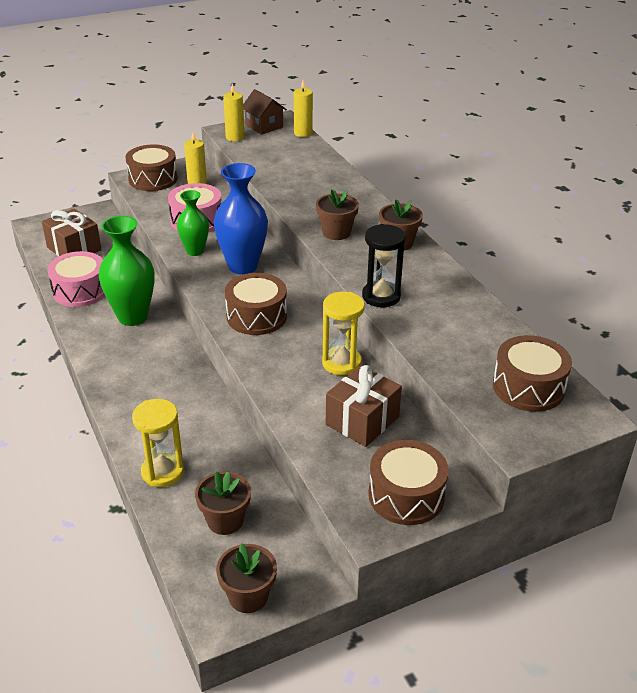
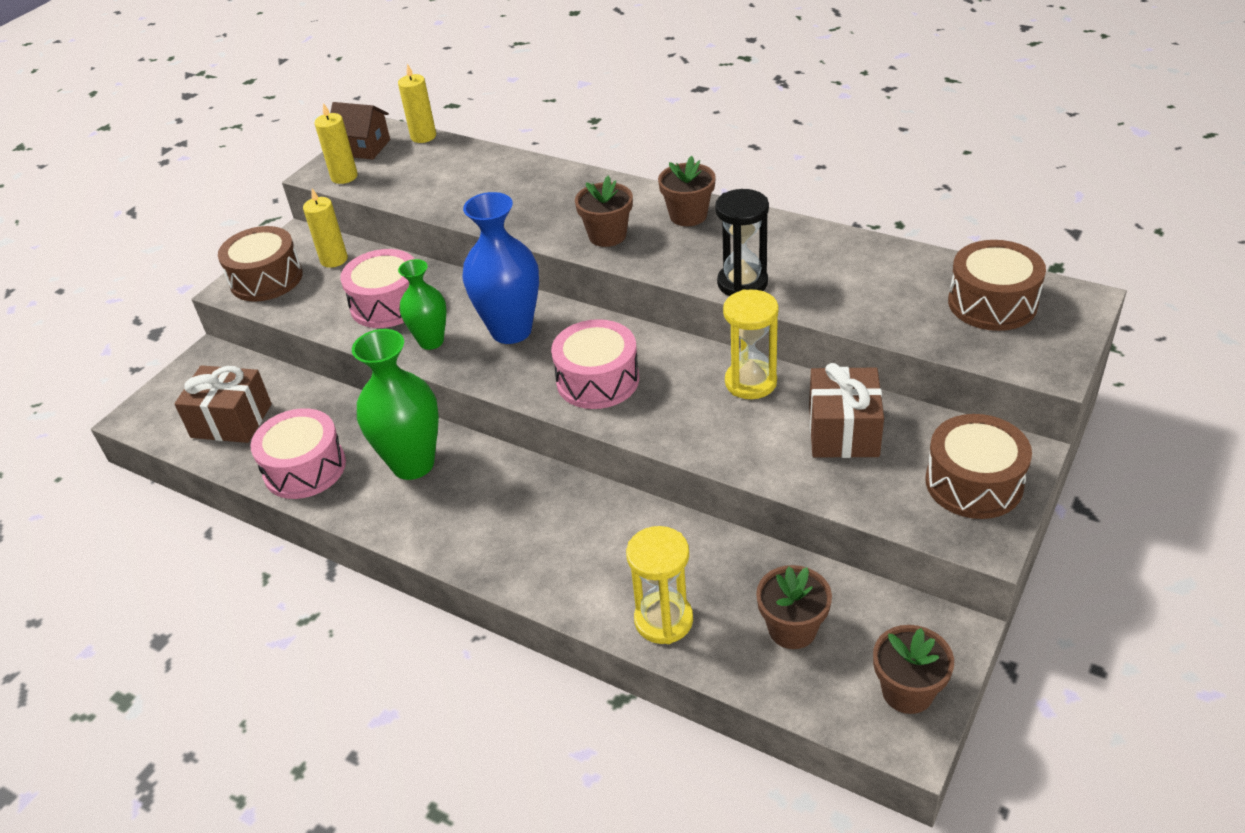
camera: 30 degrees left, 5 degrees up
brown drum [225,273,287,335] -> pink drum [551,319,639,409]

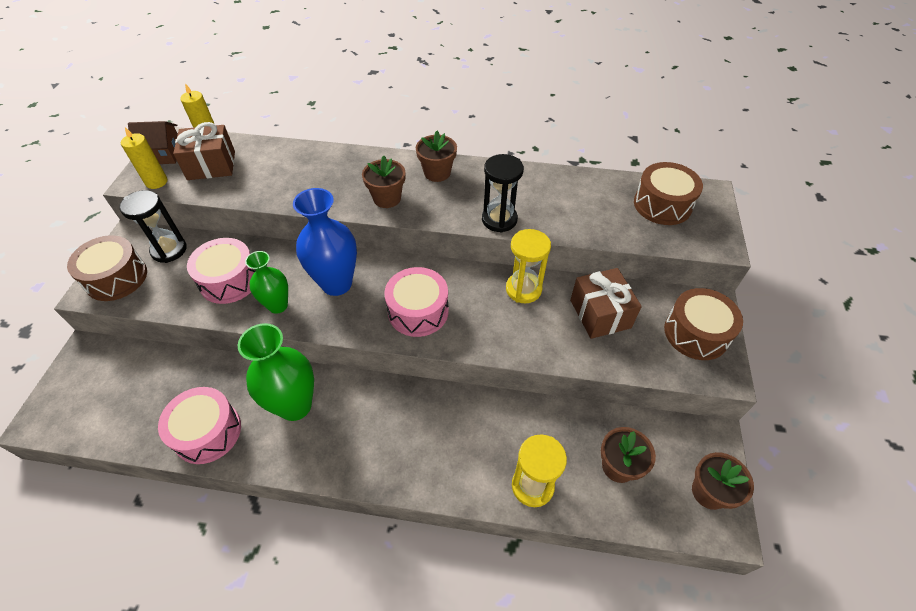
camera: 25 degrees left, 10 degrees up
brown gift [174,365,272,443] -> brown gift moved to [173,122,235,180]
yellow candle [303,188,348,268] -> black hourglass [119,190,187,263]

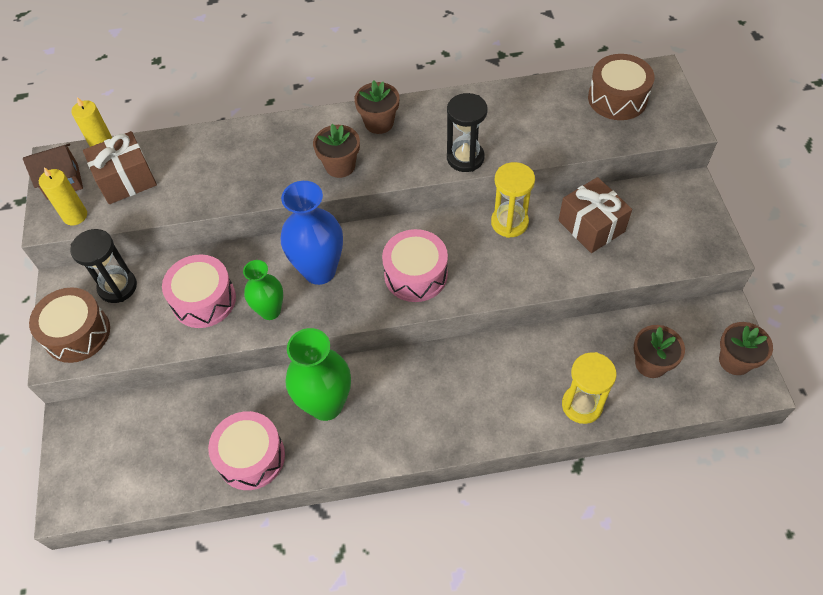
camera: 15 degrees left, 5 degrees up
brown drum [664,288,743,360] -> none

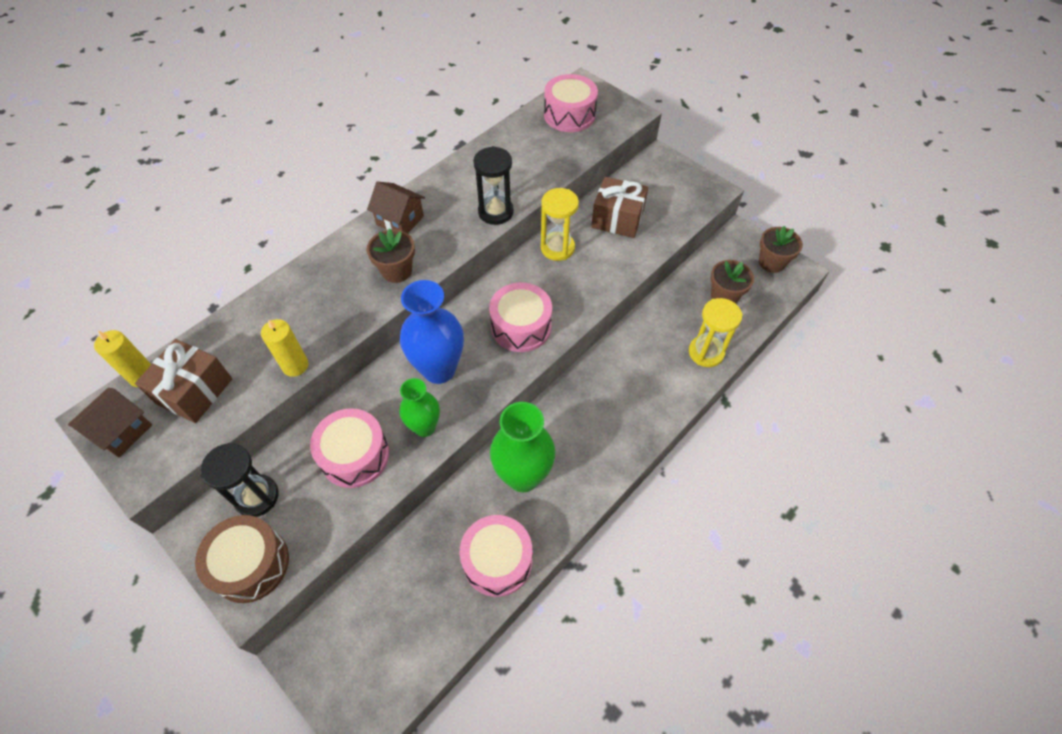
camera: 40 degrees left, 0 degrees up
yellow candle [39,167,87,225] -> yellow candle moved to [261,319,309,377]
brown flower pot [354,80,399,134] -> brown house [367,181,425,233]
brown drum [588,54,655,120] -> pink drum [544,74,598,132]

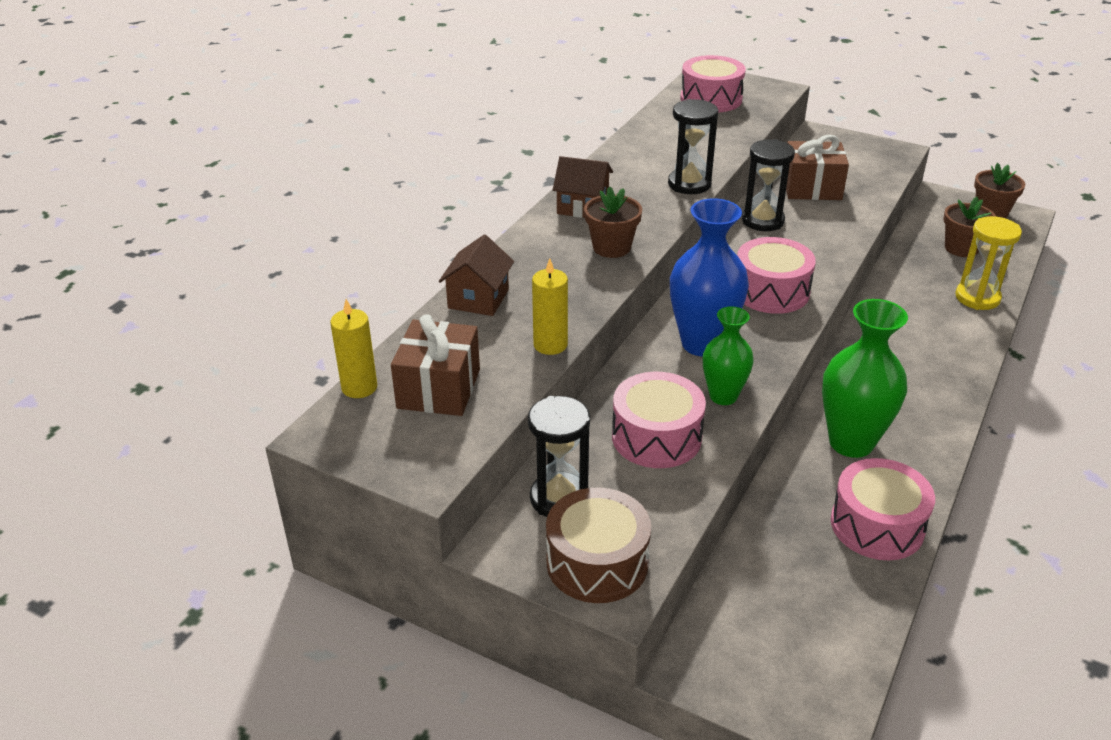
camera: 15 degrees left, 20 degrees down
brown house [68,388,152,458] -> brown house moved to [439,234,514,316]
yellow hourglass [541,188,579,261] -> black hourglass [742,139,795,231]

